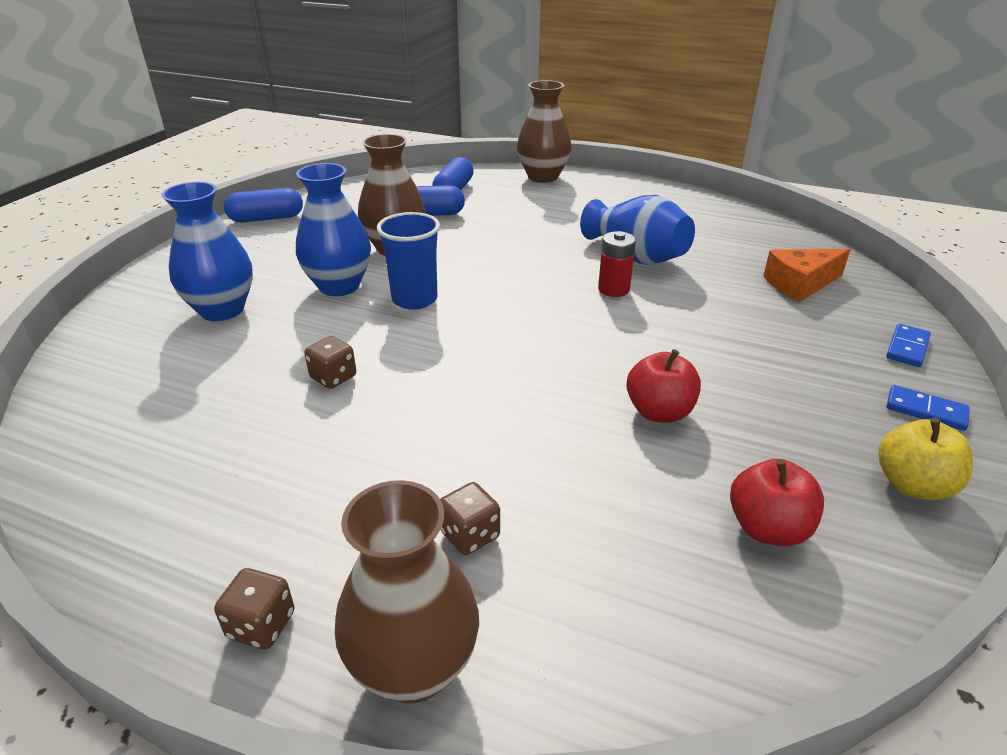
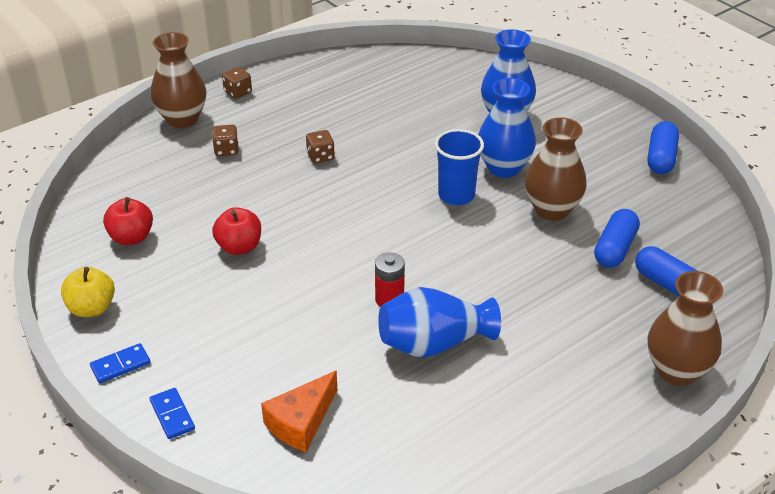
camera: 120 degrees right, 5 degrees up
brown dice [304,336,356,389] -> brown dice moved to [306,130,335,163]
orange cheese [763,249,850,302] -> orange cheese turned 150 degrees counterclockwise [261,371,337,452]

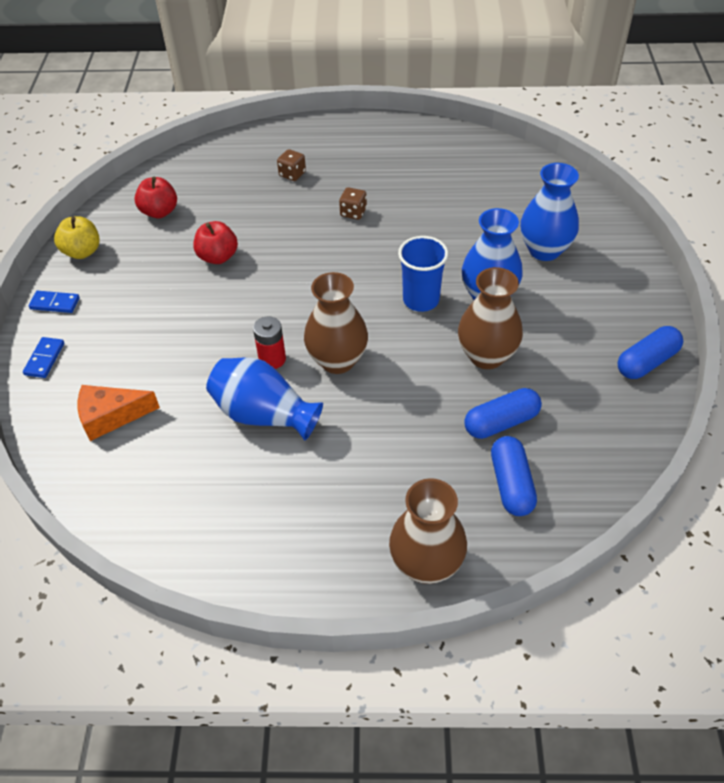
camera: 40 degrees right, 10 degrees up
brown vase [151,32,207,128] -> brown vase moved to [304,272,368,374]
brown dice [222,67,252,99] -> none

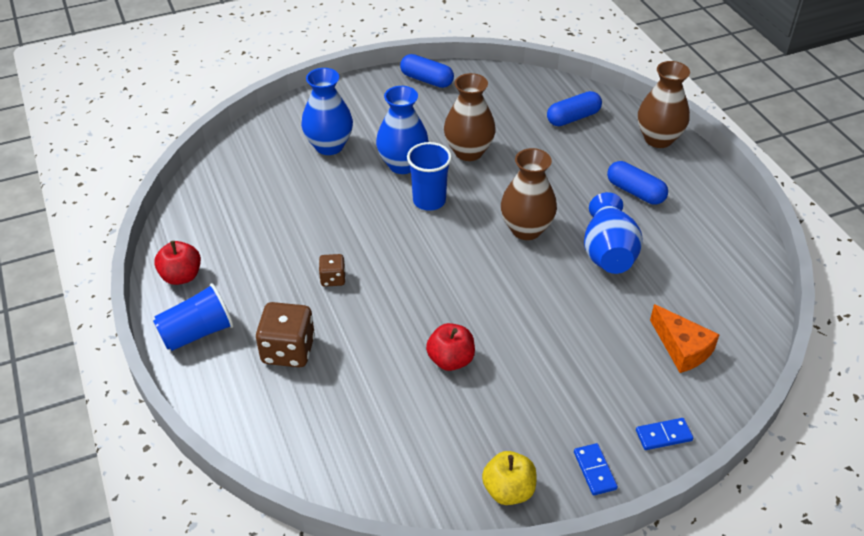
camera: 115 degrees left, 5 degrees down
red apple [134,177,177,218] -> red apple moved to [154,241,201,285]
red battery [253,317,286,369] -> none
brown dice [277,149,306,181] -> brown dice [256,302,315,367], size x1.83
blue capsule [464,388,542,439] -> blue capsule moved to [607,161,668,205]
none -> blue cup [153,283,234,351]

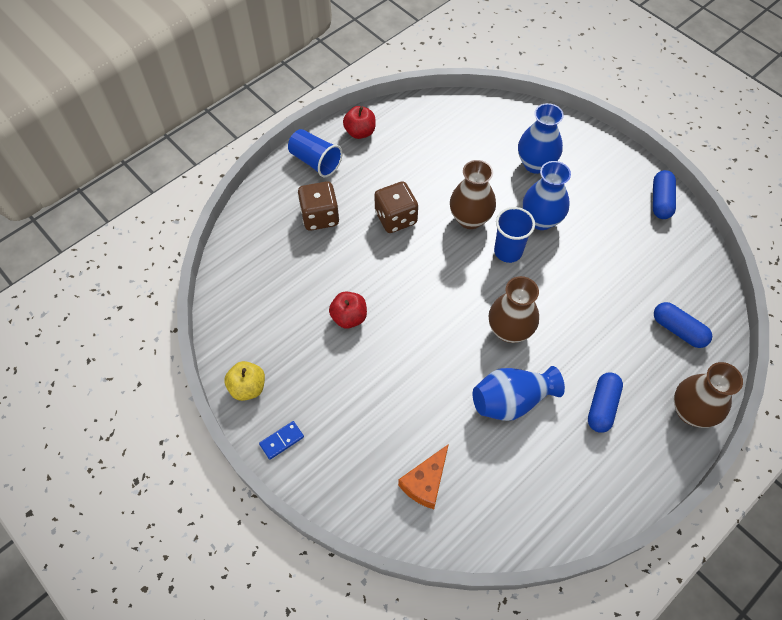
camera: 70 degrees right, 15 degrees up
brown dice [319,254,346,287] -> brown dice [374,181,418,233], size x1.83
brown vase [444,73,496,161] -> brown vase moved to [450,160,496,229]
blue domino [636,418,693,450] -> none

